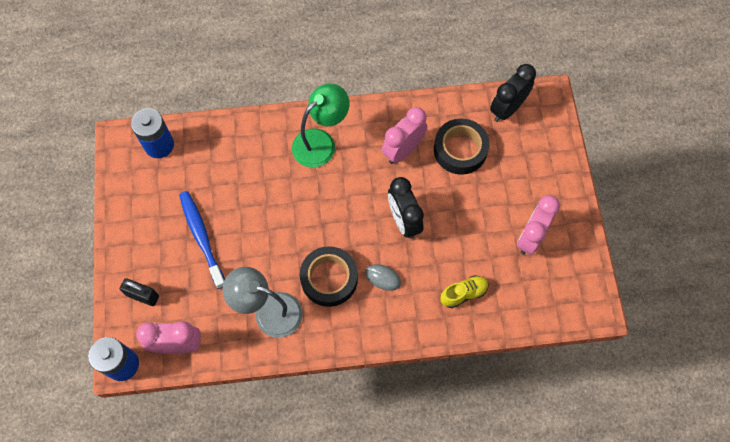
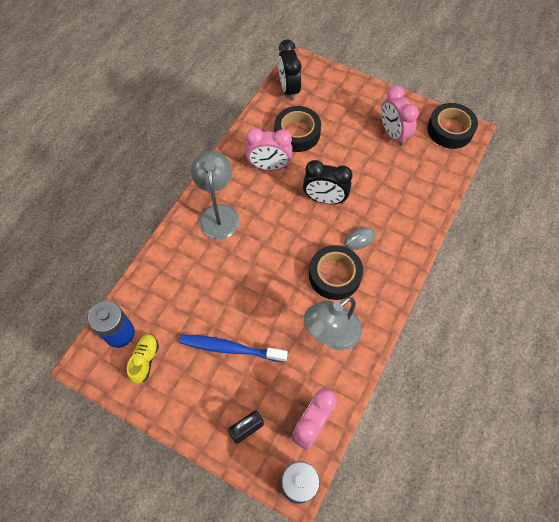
camera: 55 degrees left, 5 degrees down
green lamp [292,83,349,168] -> grey lamp [191,151,239,239]
pink clock [382,107,428,164] -> pink clock turned 75 degrees counterclockwise [246,128,292,170]
yellow shoe [440,275,489,308] -> yellow shoe moved to [127,334,159,384]
none -> black tape [428,103,478,149]

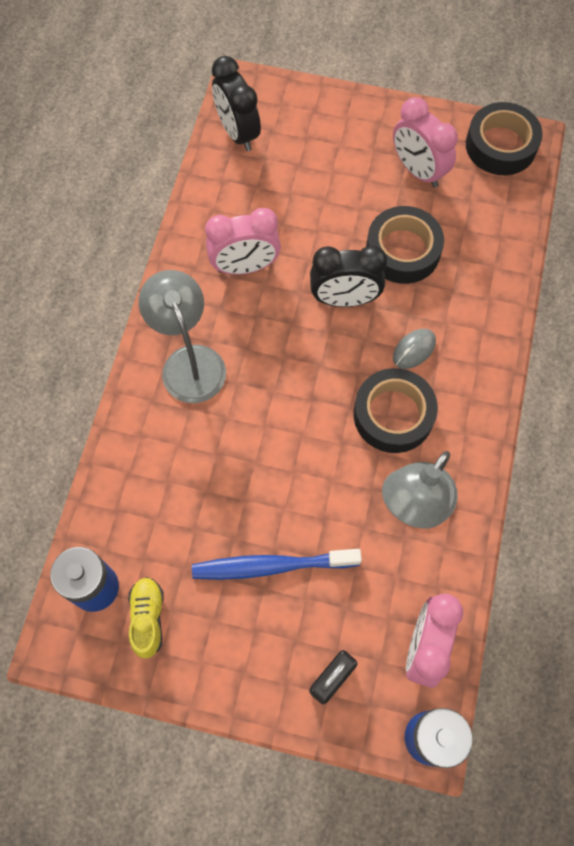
camera: 15 degrees left, 5 degrees up
black tape [275,106,321,152] -> black tape moved to [366,206,444,284]

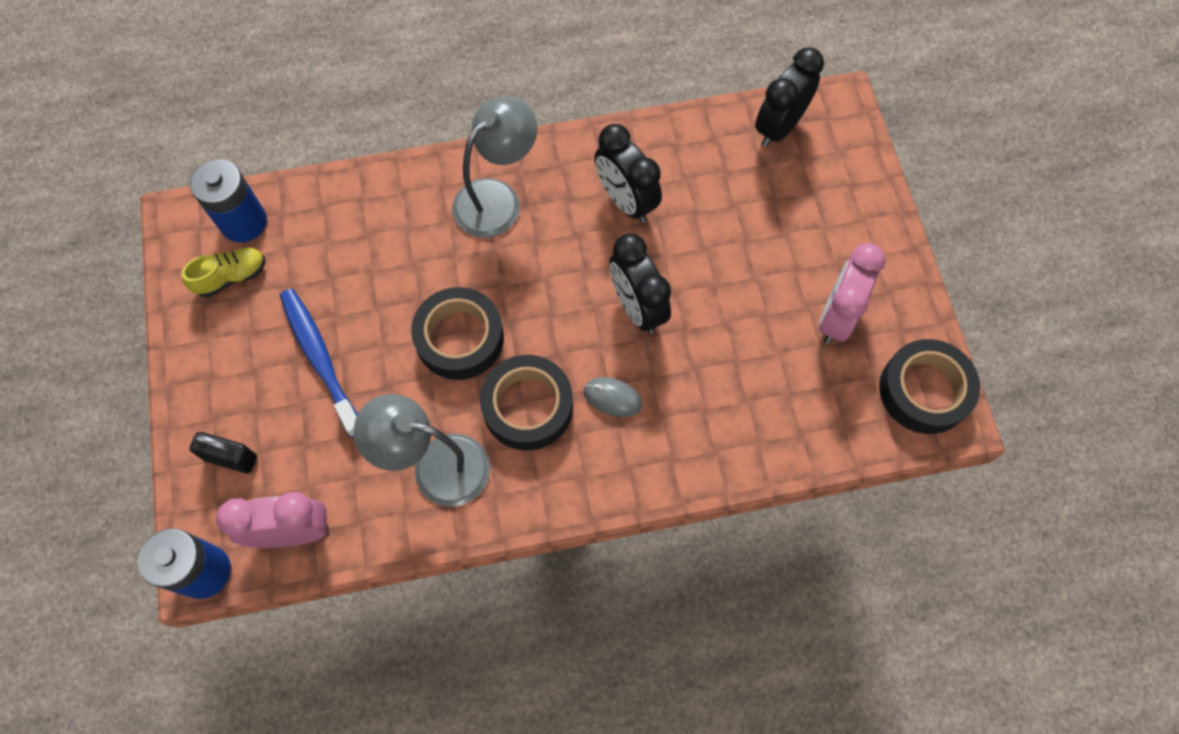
camera: 65 degrees right, 0 degrees up
pink clock [205,208,281,275] -> black clock [594,124,662,223]
black tape [366,206,444,284] -> black tape moved to [411,287,504,380]

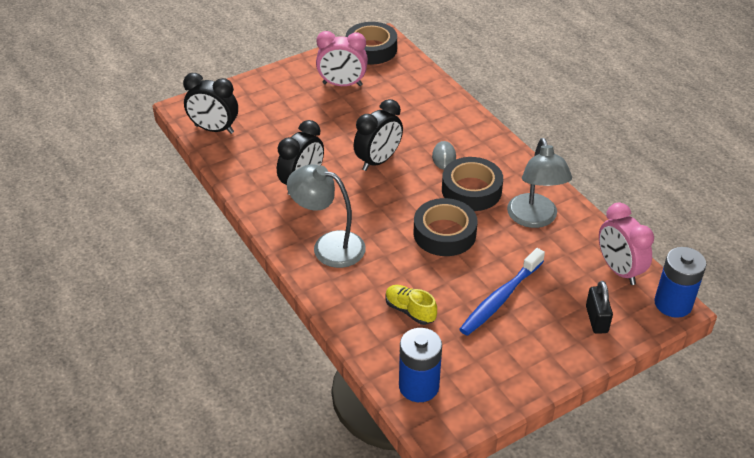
camera: 110 degrees left, 25 degrees down
yellow shoe [181,248,265,297] -> yellow shoe moved to [385,285,437,325]

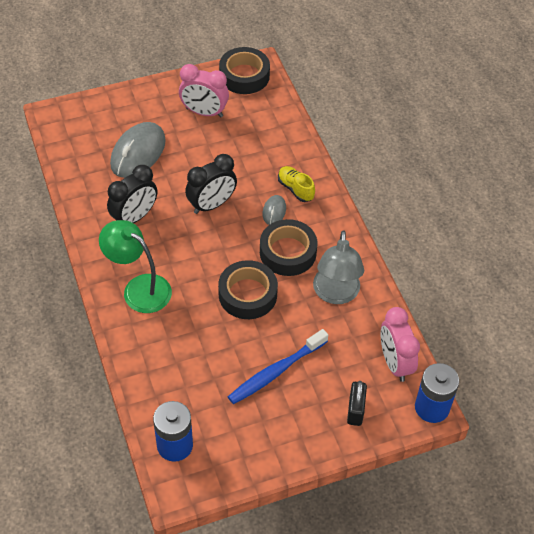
camera: 10 degrees right, 10 degrees up
black clock [183,73,238,134] -> none
grey lamp [287,164,366,268] -> green lamp [99,220,172,313]
yellow shoe [385,285,437,325] -> yellow shoe moved to [278,166,315,202]
none -> grey mouse [110,122,166,178]

